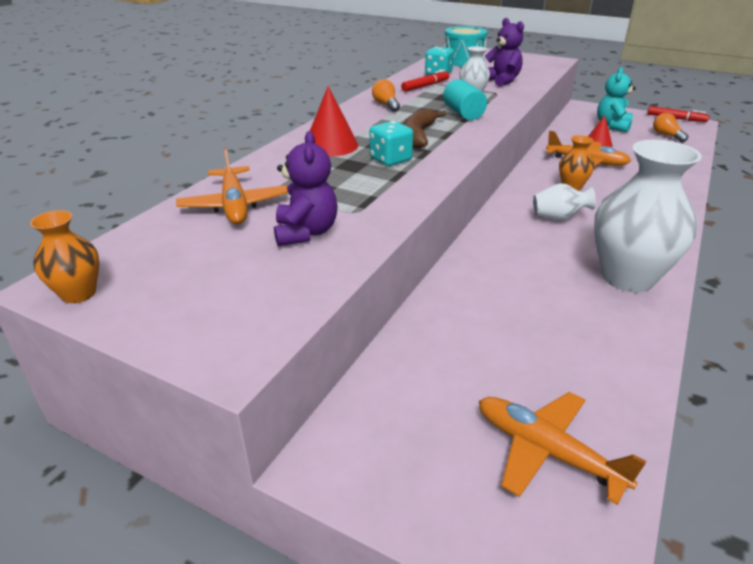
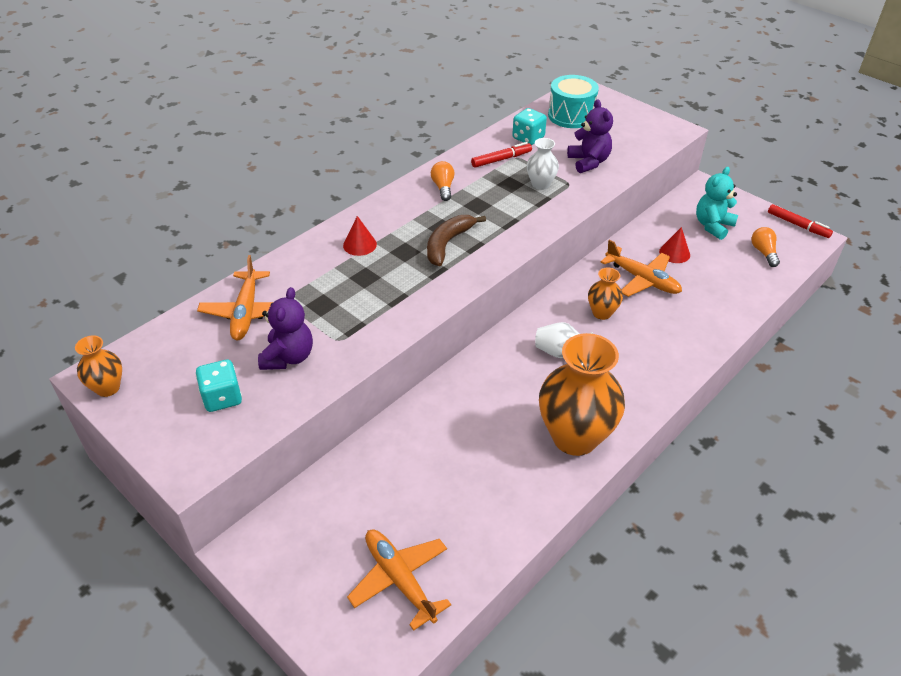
camera: 15 degrees right, 10 degrees up
red cone [310,86,358,157] -> red cone [343,216,377,256], size x0.65
turquoise dice [370,121,413,166] -> turquoise dice moved to [196,359,242,412]
turquoise cylinder [443,79,487,120] -> none
white vase [594,140,702,292] -> orange vase [539,333,625,456]

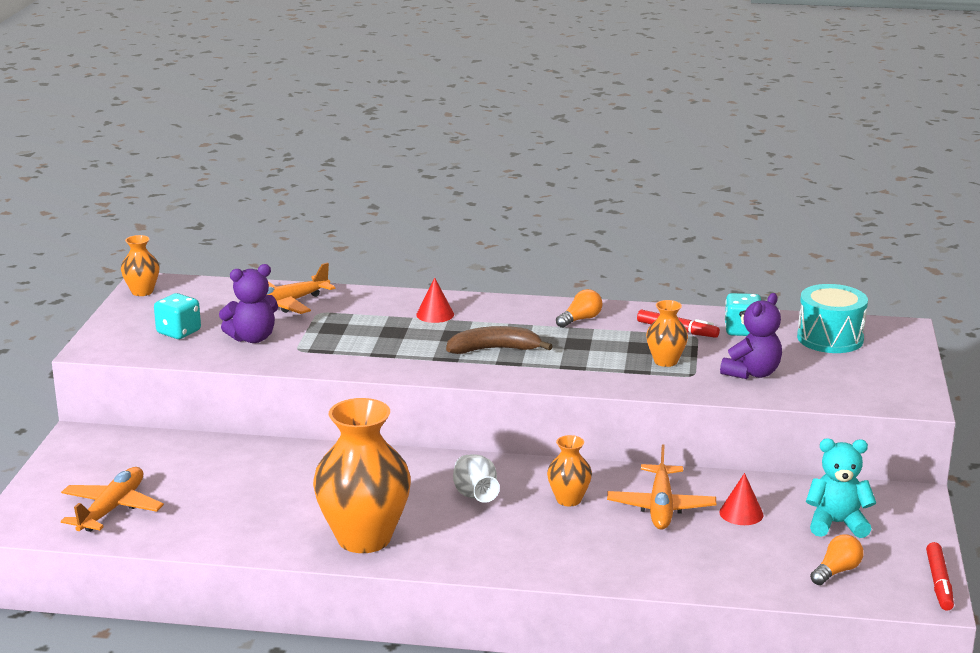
camera: 55 degrees right, 20 degrees down
white vase [527,138,559,190] -> orange vase [646,300,688,367]

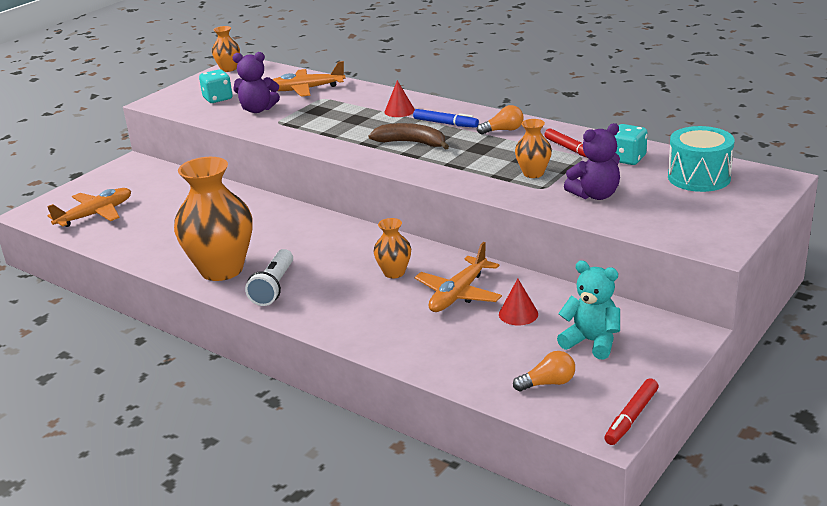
camera: 30 degrees right, 5 degrees up
white vase [453,454,500,503] -> none
none -> white flashlight [245,249,293,306]
none -> blue marker [413,109,479,128]

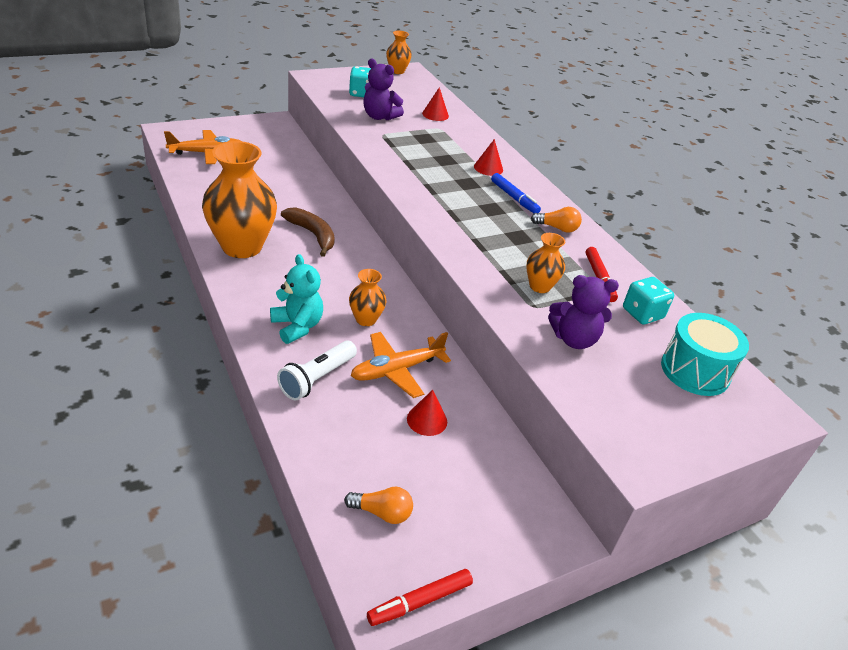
camera: 20 degrees right, 10 degrees up
white flashlight [245,249,293,306] -> white flashlight moved to [277,341,357,400]
orange plane [272,61,346,97] -> red cone [422,87,449,121]
brown banana [368,123,449,150] -> brown banana moved to [281,207,335,257]
turquoise teddy bear [557,261,620,360] -> turquoise teddy bear moved to [270,254,323,344]

